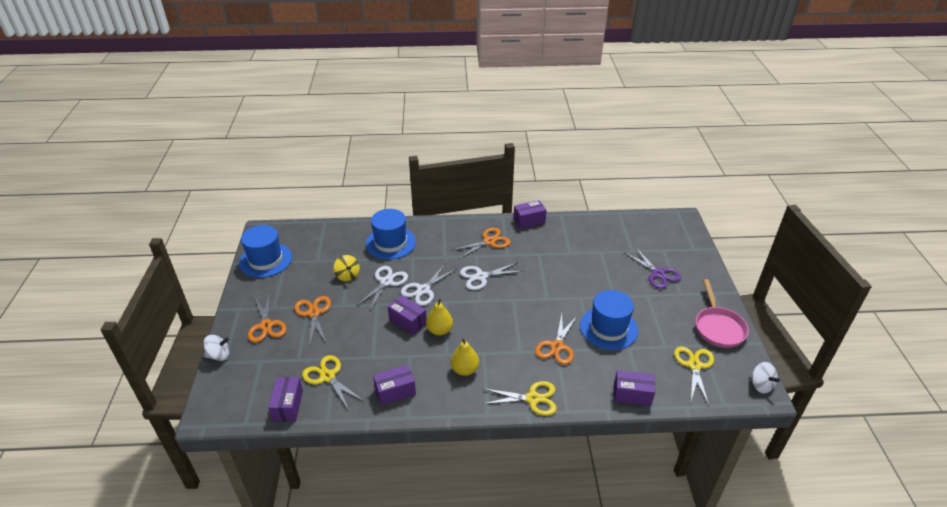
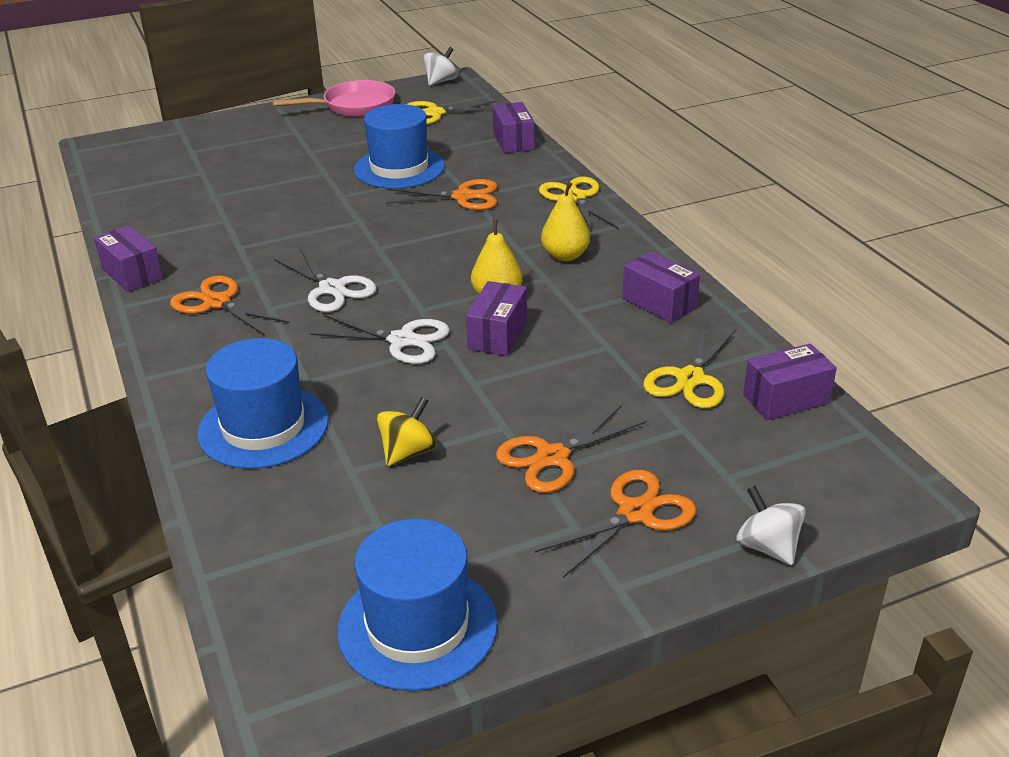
camera: 110 degrees left, 5 degrees down
white scissors [356,266,408,312] -> none
purple scissors [624,247,681,289] -> none

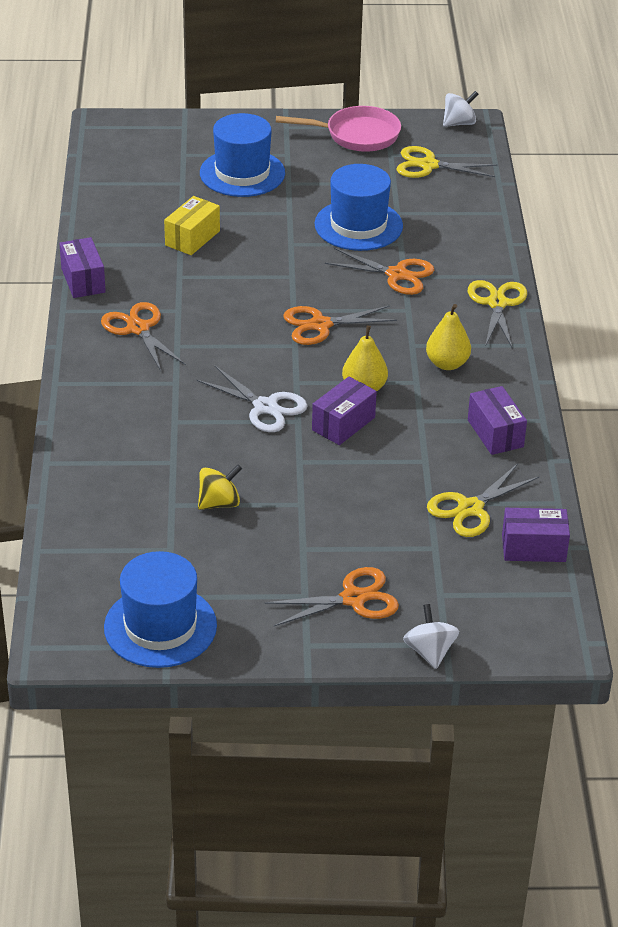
camera: 20 degrees right, 5 degrees up
blue hat [197,338,329,469] -> blue hat moved to [200,113,285,197]
white scissors [274,249,376,312] -> none
purple box [493,102,535,153] -> none
orange scissors [496,405,646,493] -> orange scissors moved to [283,305,397,345]
none -> yellow box [164,196,220,255]

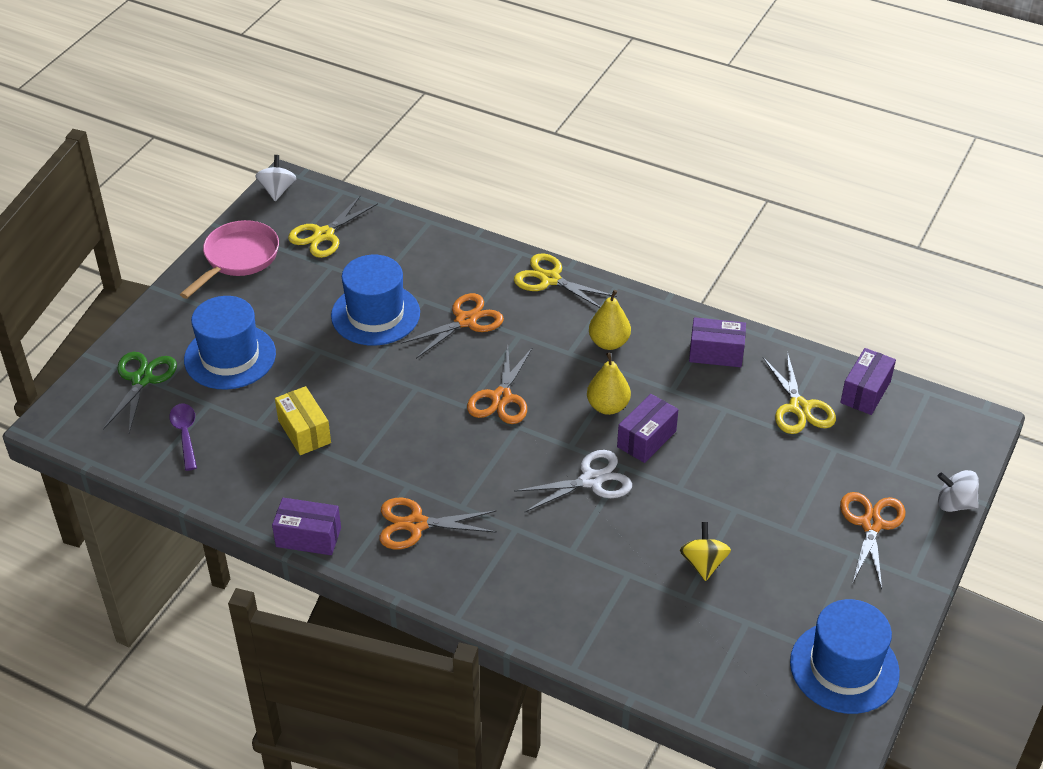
camera: 60 degrees left, 5 degrees up
purple box [312,377,377,445] -> purple box turned 60 degrees clockwise [617,394,679,463]
none -> green scissors [103,352,177,433]
none -> purple spoon [169,404,197,471]

